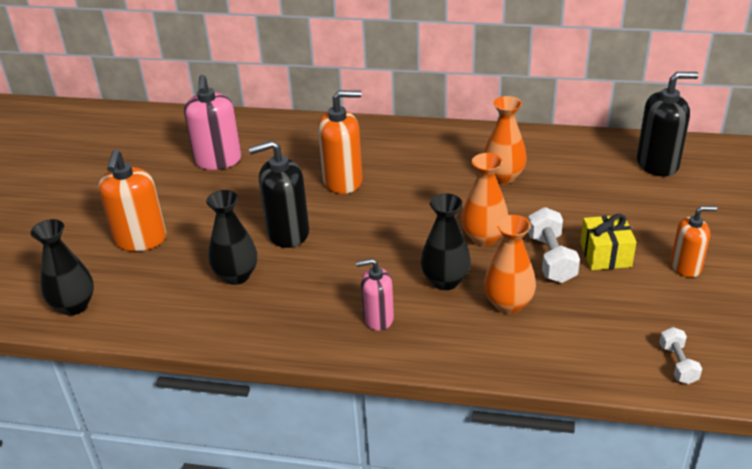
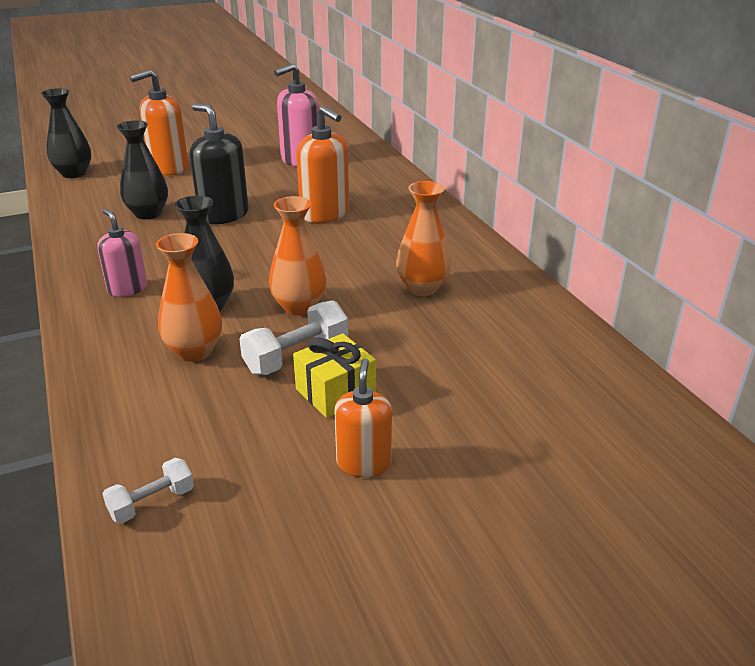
camera: 55 degrees right, 5 degrees down
black soap dispenser [637,72,699,176] -> none
orange soap dispenser [671,206,717,278] -> orange soap dispenser turned 135 degrees counterclockwise [334,358,392,477]

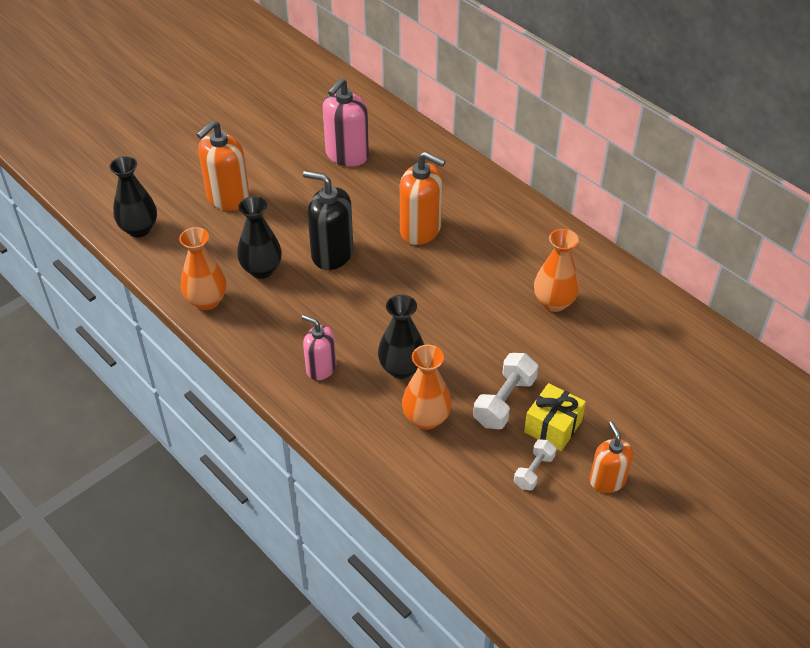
camera: 20 degrees left, 15 degrees up
white dumbbell [103,458,194,524] -> white dumbbell moved to [514,439,556,491]
orange vase [269,196,326,316] -> orange vase moved to [179,227,226,310]

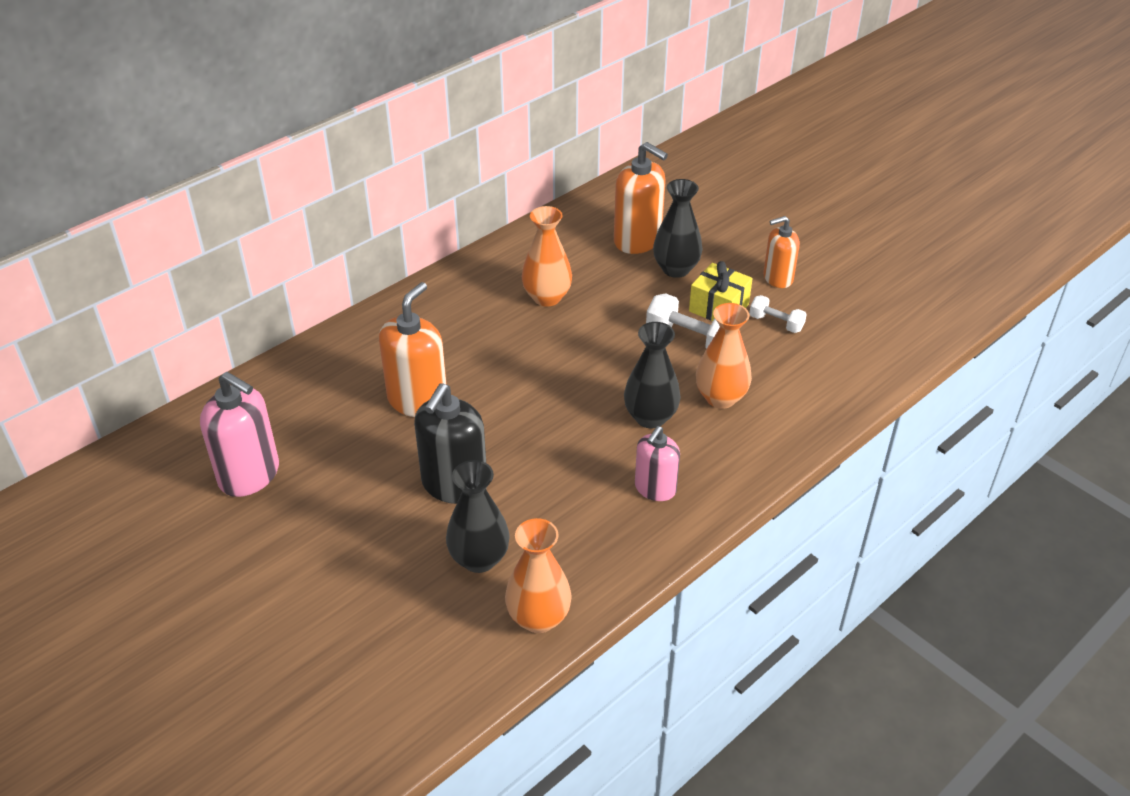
camera: 90 degrees left, 5 degrees down
black vase [109,156,157,237] -> black vase moved to [653,179,703,278]
orange soap dispenser [197,120,250,211] -> orange soap dispenser moved to [614,142,668,254]

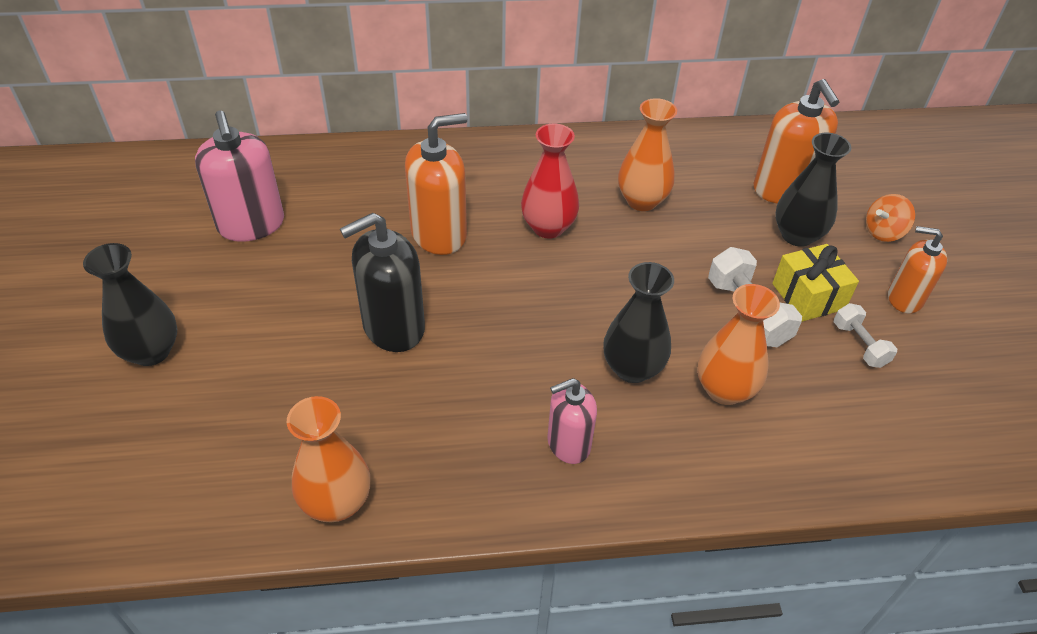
camera: 35 degrees right, 5 degrees up
black vase [446,460,510,573] -> black vase moved to [83,243,177,366]
none -> red vase [521,124,579,239]
none -> orange spinning top [866,194,915,242]

